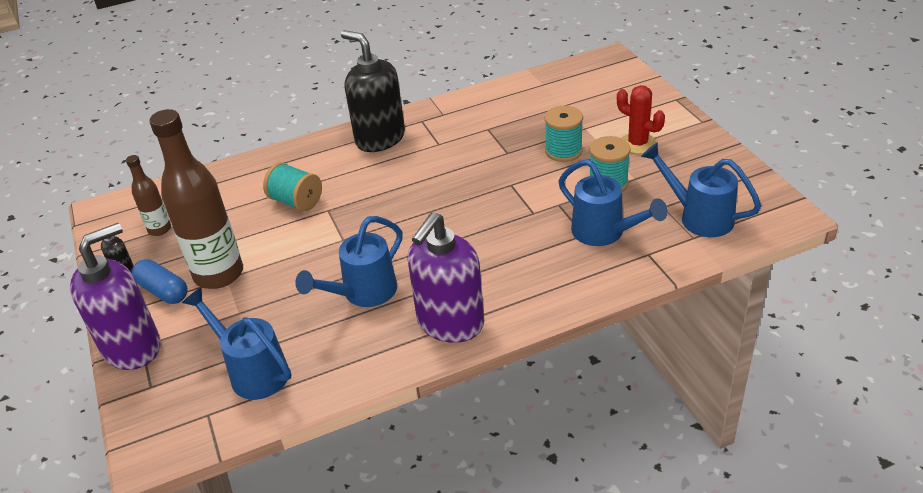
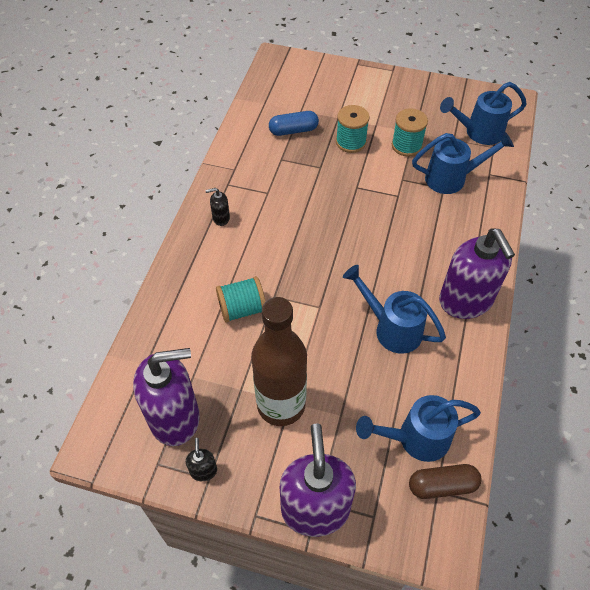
camera: 55 degrees left, 15 degrees up
brown bottle [126,155,171,236] -> purple soap dispenser [133,348,200,446]
blue capsule [132,259,188,304] -> blue capsule moved to [269,111,319,136]
blue watering can [295,216,403,307] -> blue watering can turned 135 degrees clockwise [343,265,446,354]
black soap dispenser [341,30,405,152] -> black soap dispenser [205,188,230,226], size x0.41
red cactus [617,85,665,154] -> none
none -> brown capsule [409,464,482,499]

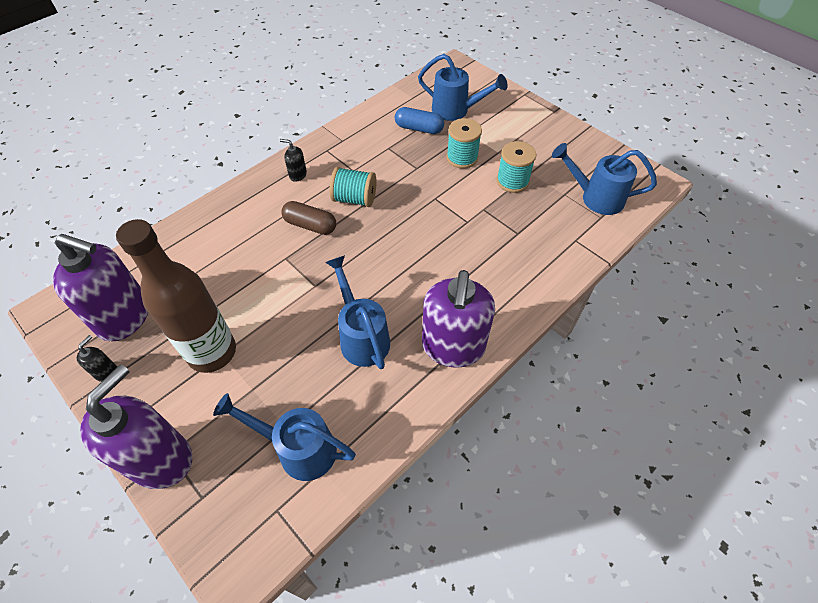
camera: 30 degrees right, 0 degrees up
turquoise spool [216,276,266,323] -> turquoise spool moved to [330,167,377,207]
brown capsule [409,464,482,499] -> brown capsule moved to [281,201,336,235]
blue watering can [412,132,514,194] -> blue watering can moved to [418,54,508,121]

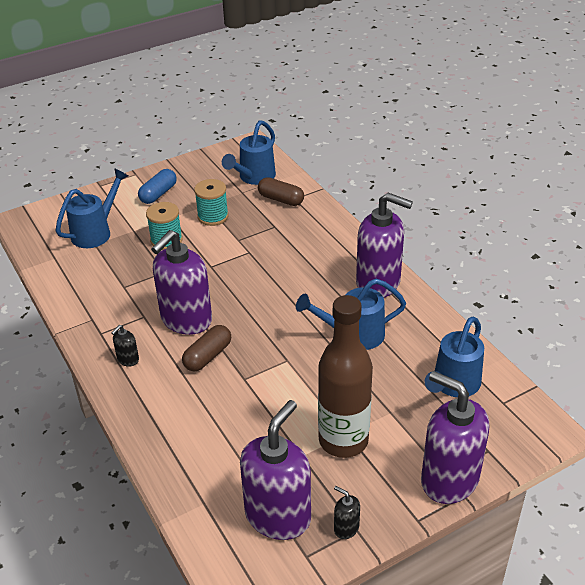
camera: 75 degrees left, 15 degrees down
turquoise spool [330,167,377,207] -> purple soap dispenser [151,230,212,335]
blue capsule [395,107,444,134] -> blue capsule moved to [138,169,177,204]
none -> brown capsule [258,177,304,206]

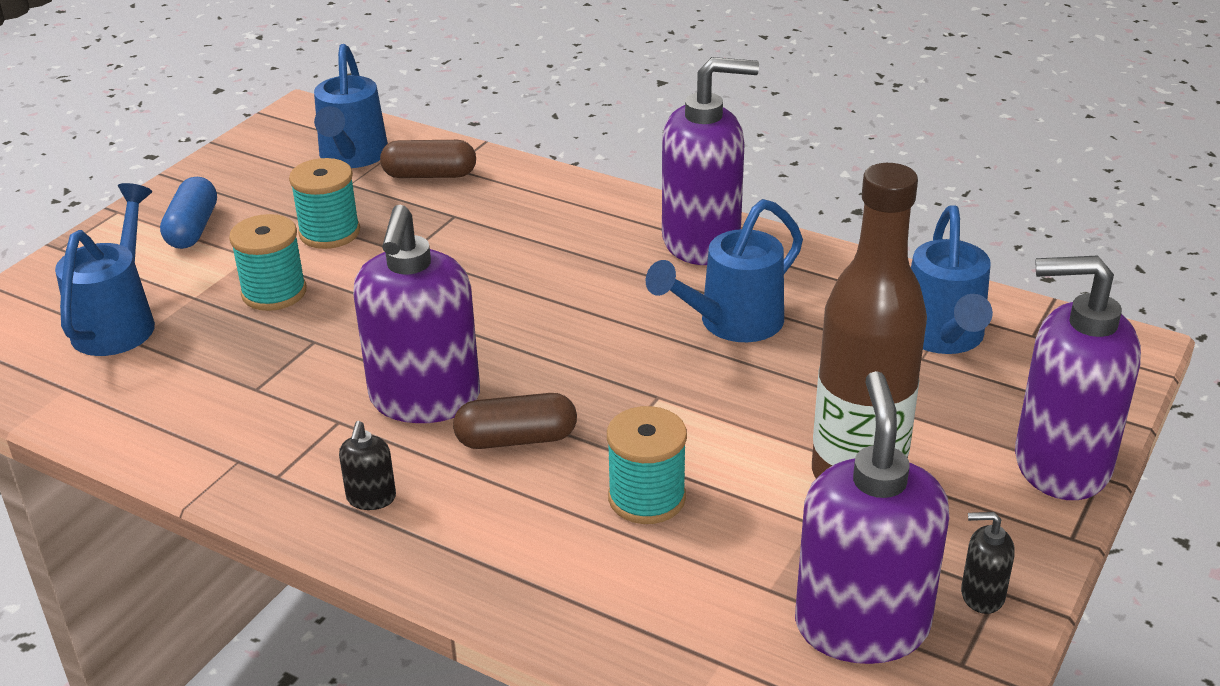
camera: 30 degrees left, 5 degrees down
brown capsule [182,325,231,371] -> brown capsule turned 75 degrees clockwise [453,393,577,449]
none -> turquoise spool [607,406,687,524]

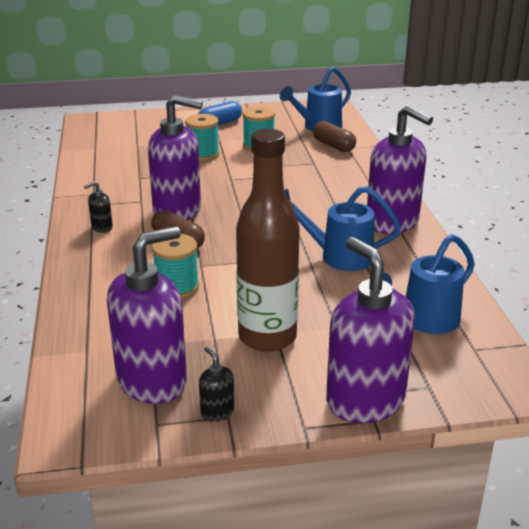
camera: 50 degrees right, 5 degrees down
blue watering can [55,183,155,356] -> none
purple soap dispenser [353,205,480,423] -> purple soap dispenser turned 135 degrees counterclockwise [148,95,203,220]

